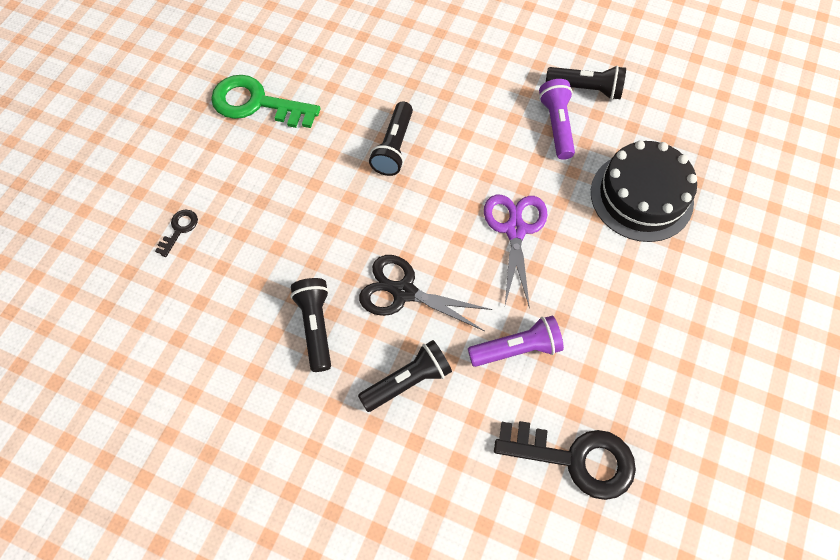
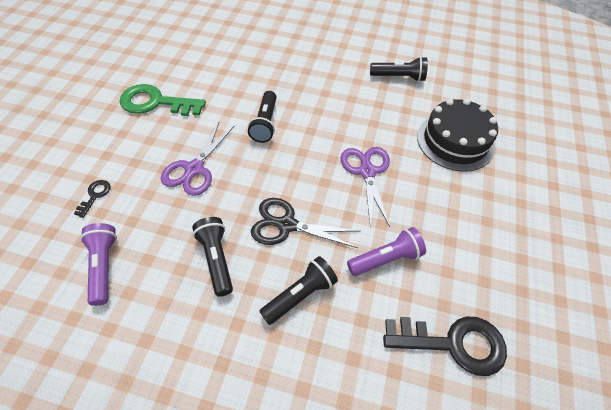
camera: 10 degrees left, 10 degrees down
purple flashlight [539,79,575,160] -> purple flashlight moved to [80,223,117,306]
none -> purple scissors [161,123,234,196]

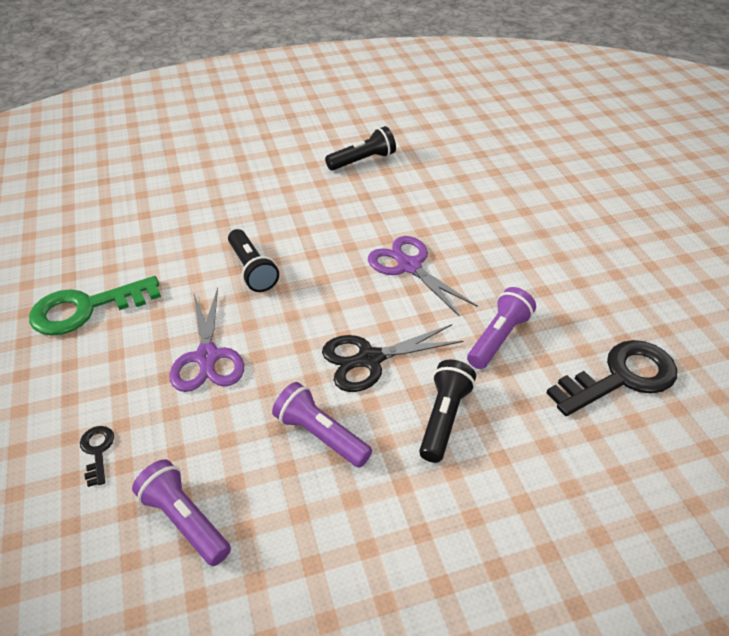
camera: 30 degrees left, 10 degrees down
black flashlight [192,217,233,297] -> purple flashlight [272,382,372,468]
black cake [417,99,498,172] -> none

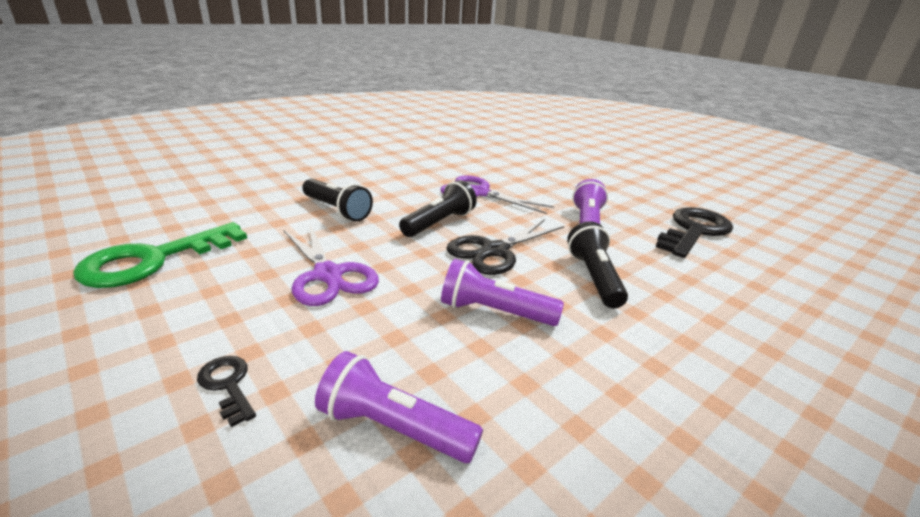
camera: 25 degrees left, 15 degrees down
black flashlight [325,126,396,171] -> black flashlight moved to [399,180,477,237]

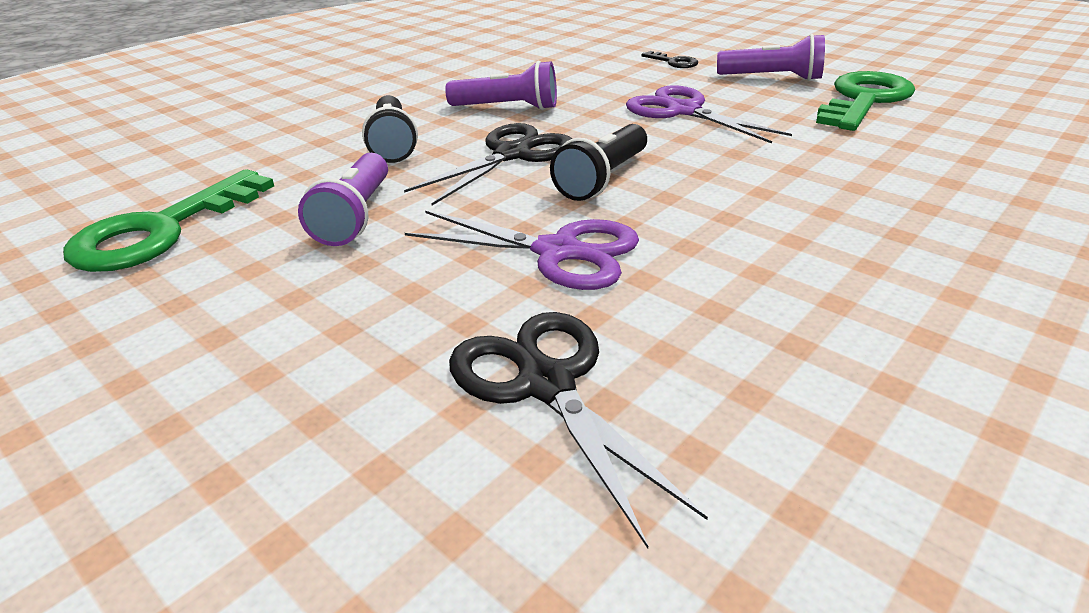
camera: 175 degrees right, 5 degrees up
black flashlight [302,179,373,222] -> none
purple flashlight [315,351,483,463] -> purple flashlight moved to [717,34,825,81]
black key [656,207,733,258] -> green key [63,169,274,272]
none -> black scissors [449,312,708,548]

